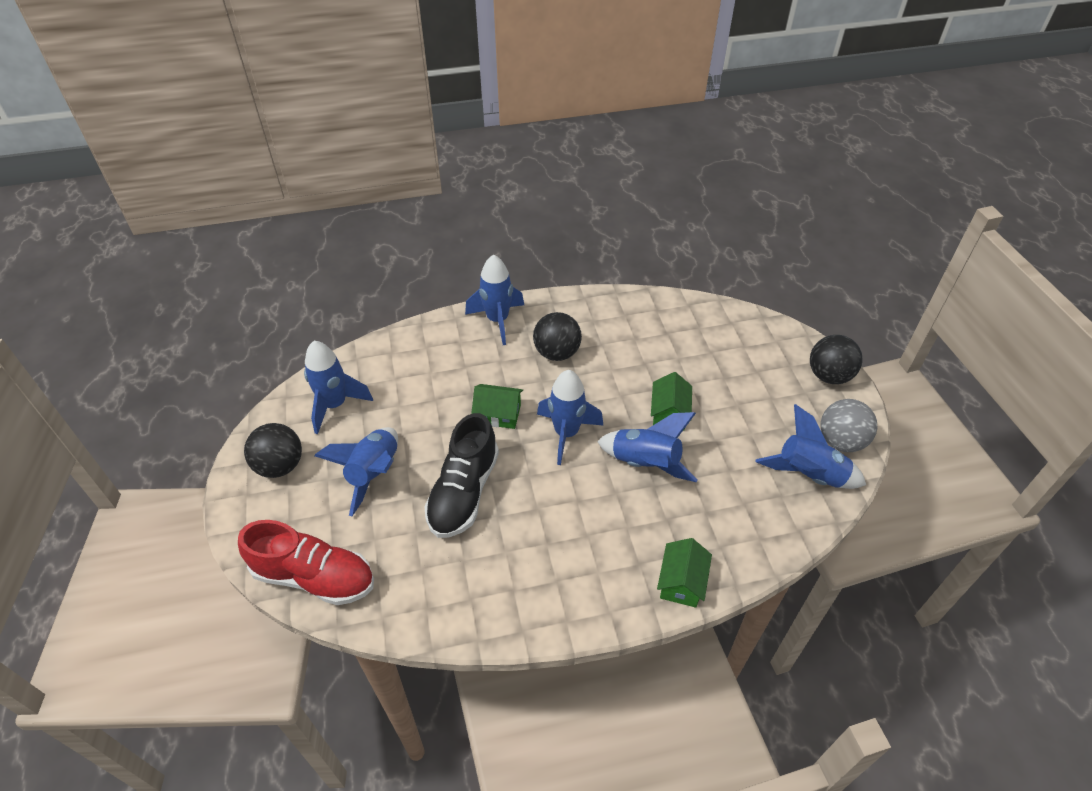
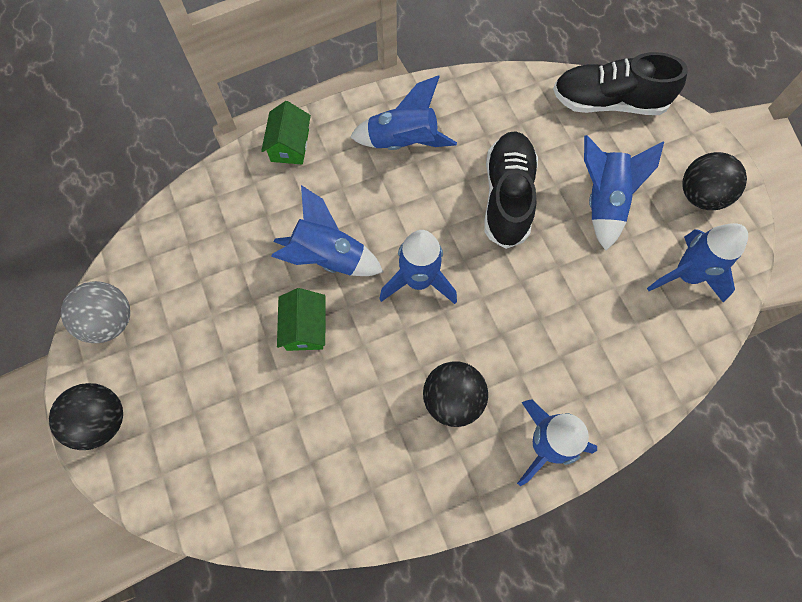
camera: 170 degrees right, 20 degrees up
red shoe [238,520,374,605] -> black shoe [553,52,688,115]
green house [471,384,523,429] -> none
blue rocket [755,404,866,489] -> blue rocket moved to [350,75,457,150]

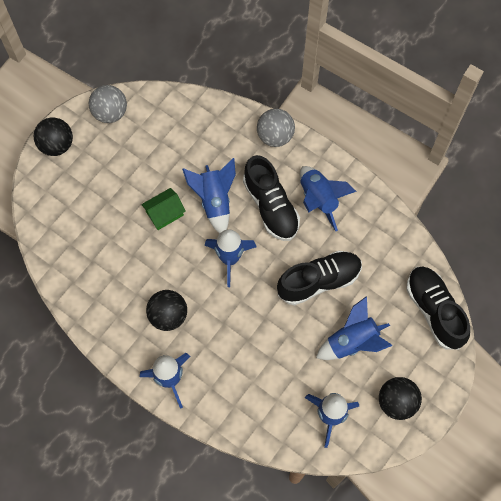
camera: 60 degrees right, 0 degrees up
green house [261,101,311,165] -> grey ball [257,109,295,147]
none -> black shoe [243,155,300,241]

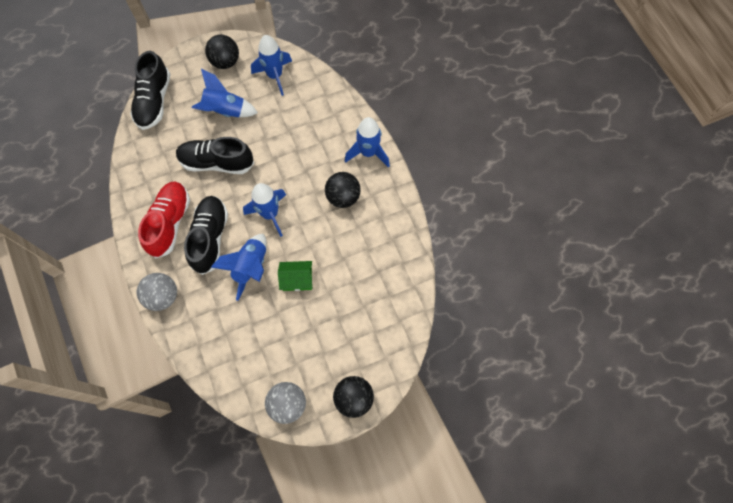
camera: 150 degrees left, 0 degrees up
blue rocket [300,166,357,231] -> red shoe [138,181,190,258]

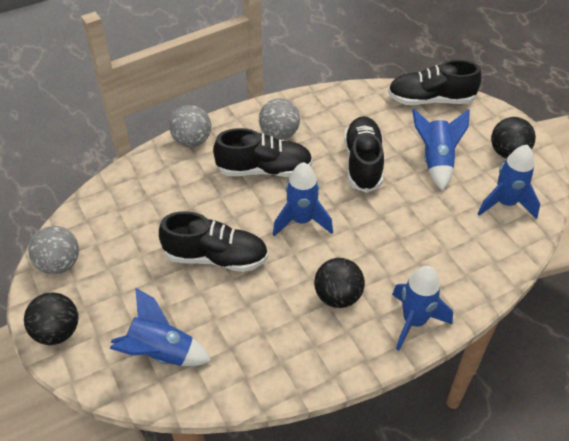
camera: 85 degrees right, 20 degrees down
red shoe [138,181,190,258] -> grey ball [259,98,300,140]
blue rocket [211,234,267,301] -> blue rocket moved to [110,287,211,366]
green house [278,261,312,291] -> black shoe [159,211,268,272]

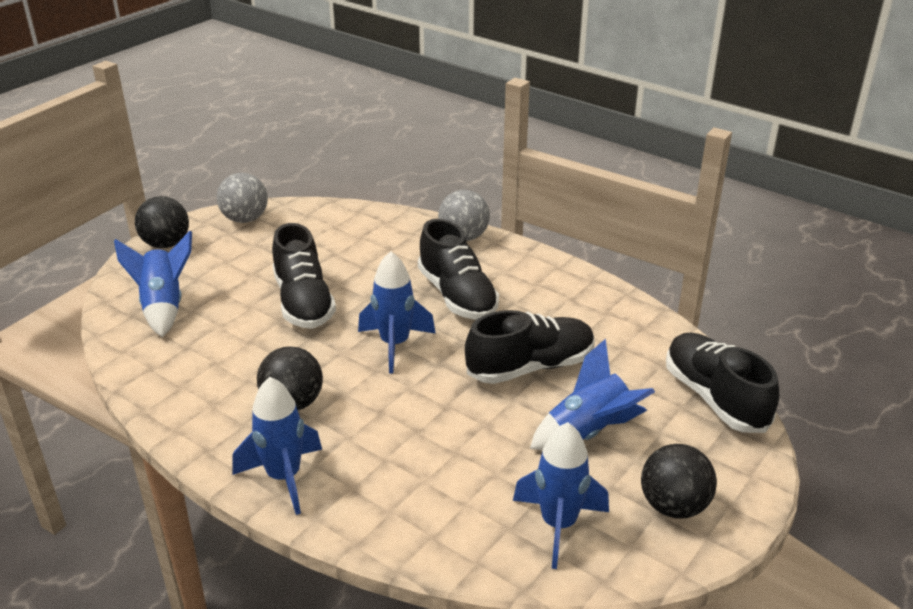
camera: 65 degrees right, 15 degrees down
grey ball [259,98,300,140] -> none

